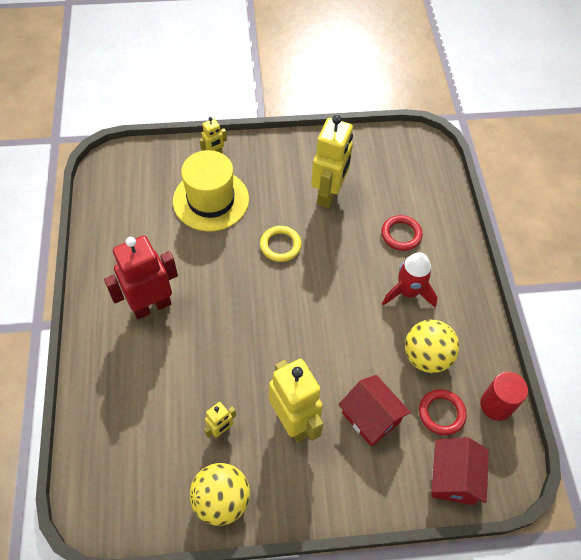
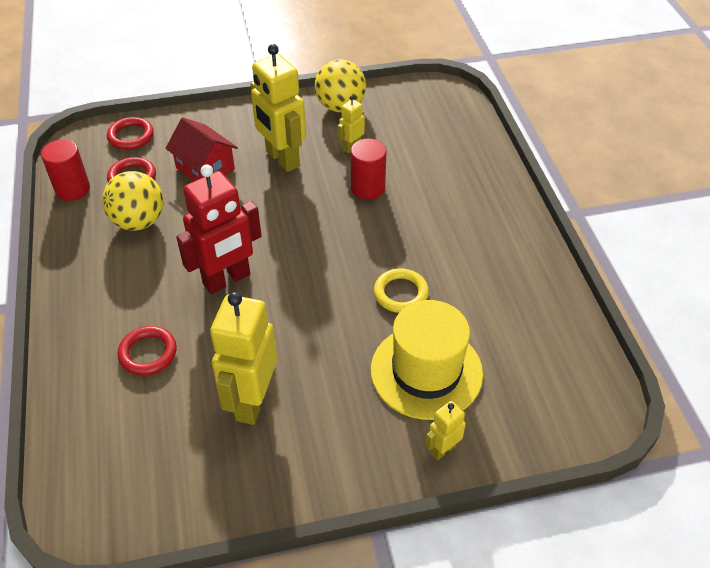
camera: 175 degrees right, 10 degrees down
red robot [104,236,178,319] -> red robot moved to [176,165,262,294]
yellow ring [260,226,302,262] -> yellow ring moved to [374,269,429,313]
red rocket [382,252,438,307] -> none
red house [431,437,489,505] -> red ring [107,117,154,150]
none -> red cylinder [351,139,387,200]

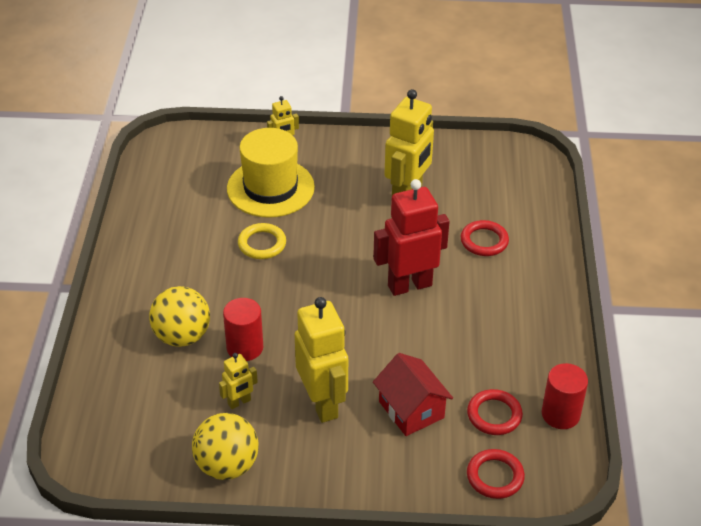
camera: 165 degrees left, 5 degrees down
yellow ball [102,171,164,231] -> yellow ball moved to [149,286,210,347]

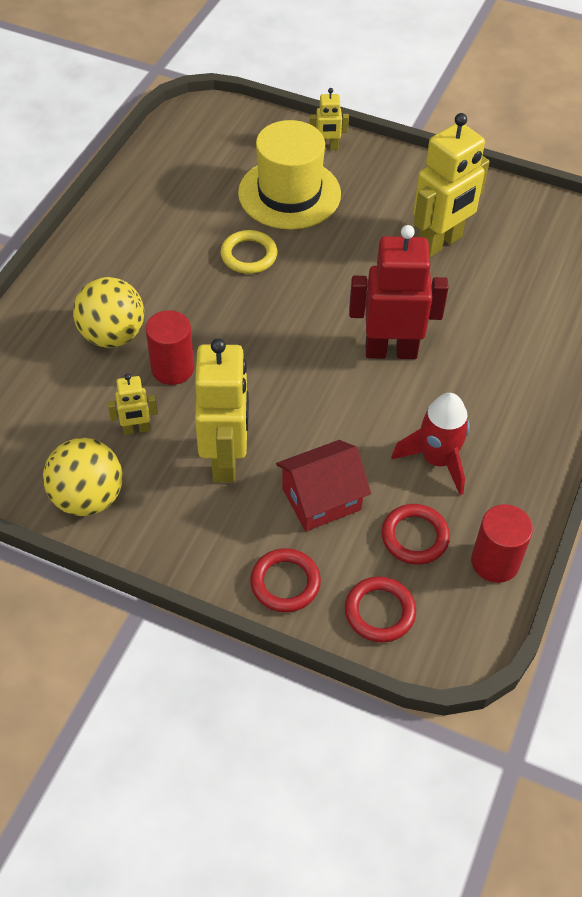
camera: 20 degrees right, 10 degrees up
red house [373,353,453,436] -> red house turned 75 degrees clockwise [276,440,371,531]
red ring [461,220,509,256] -> red ring moved to [250,548,321,612]
none -> red rocket [392,393,470,495]

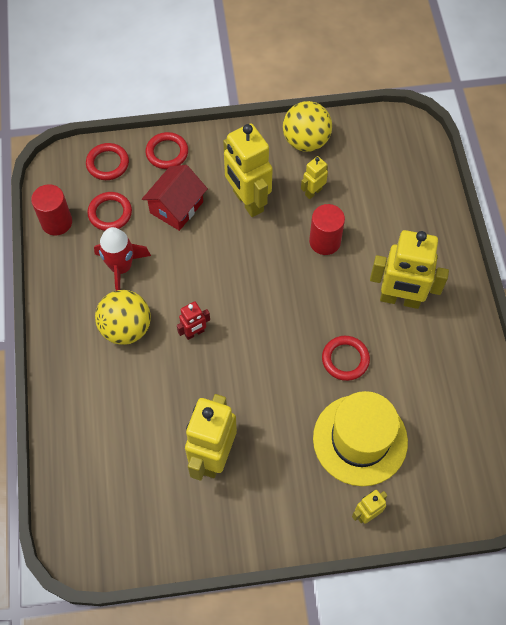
camera: 150 degrees right, 10 degrees up
yellow ball [73,277,144,348] -> yellow ball moved to [95,290,151,345]
yellow ring [220,230,277,274] -> red ring [322,336,370,381]
red robot [349,225,449,359] -> red robot [177,302,210,340], size x0.48
none -> yellow robot [370,230,449,309]

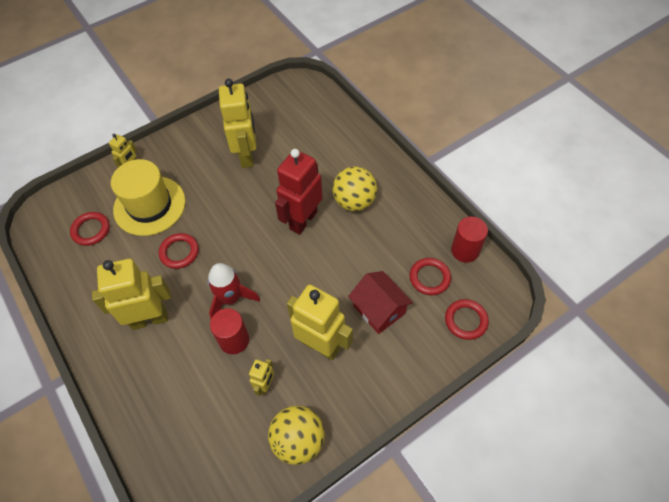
camera: 155 degrees right, 5 degrees down
red rocket [94,227,151,291] -> red rocket moved to [208,263,260,319]
red house [142,165,208,231] -> red house turned 45 degrees counterclockwise [348,271,413,334]
red ring [145,132,188,169] -> red ring moved to [70,212,110,246]
red robot [177,302,210,340] -> red robot [275,149,323,235], size x2.06

